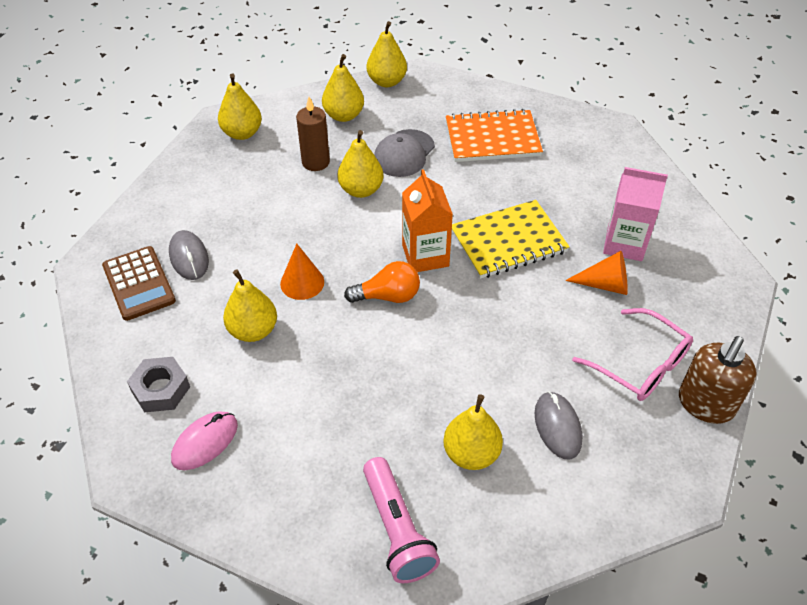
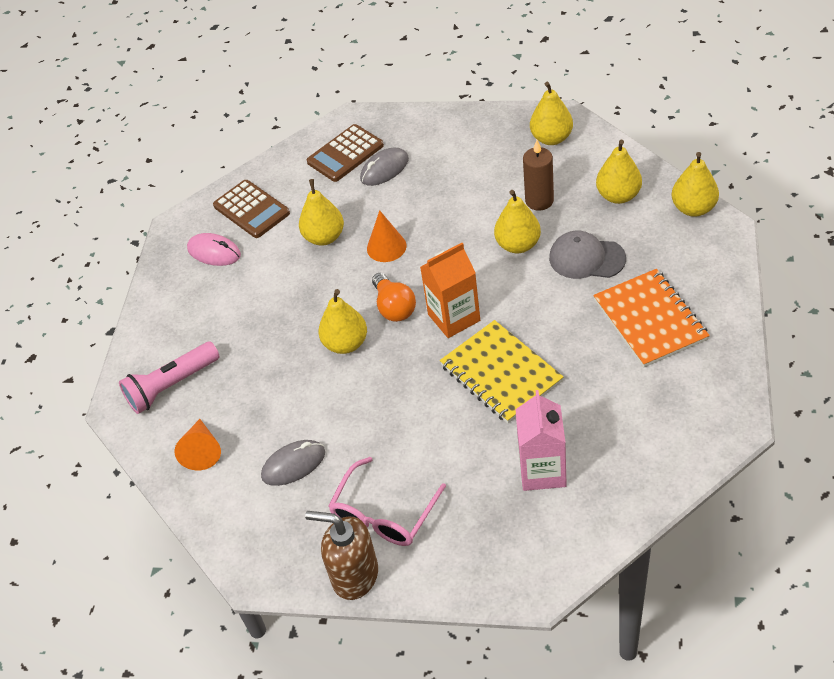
camera: 80 degrees right, 0 degrees up
grey nut [127,357,190,412] -> brown calculator [213,180,290,238]
yellow pear [443,394,503,470] -> yellow pear moved to [319,289,367,354]
orange cone [565,251,628,295] -> orange cone moved to [175,419,221,470]

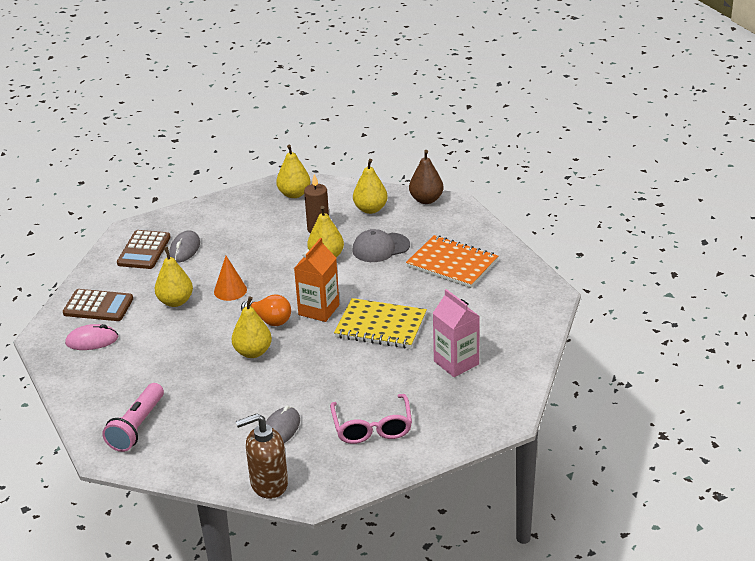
camera: 40 degrees left, 15 degrees down
orange cone [175,419,221,470] -> none
brown soap dispenser [305,511,378,600] -> brown soap dispenser moved to [236,413,288,499]
yellow pear [672,152,719,217] -> brown pear [409,150,444,204]

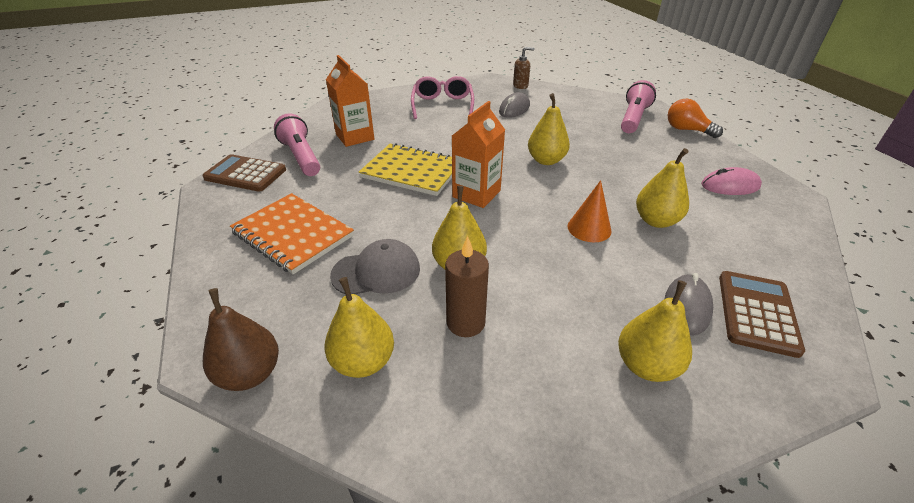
camera: 175 degrees left, 5 degrees up
brown calculator [63,289,133,321] -> brown calculator moved to [202,154,286,192]
brown soap dispenser [236,413,288,499] -> brown soap dispenser [513,47,534,89], size x0.58
orange light bulb [241,294,291,326] -> orange light bulb moved to [668,98,723,138]
yellow pear [276,145,311,198] -> yellow pear moved to [618,280,692,382]
pink carton [433,289,480,377] -> orange carton [326,55,374,147]
none -> pink flashlight [274,113,320,176]

